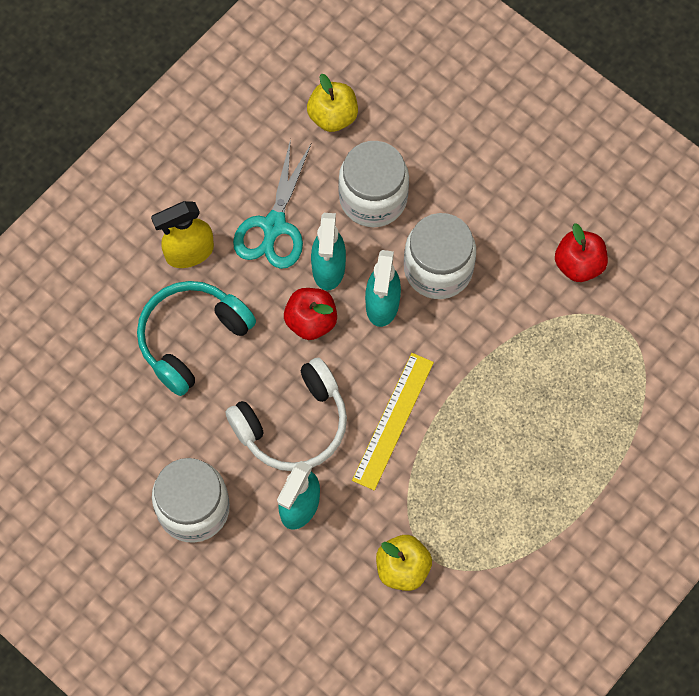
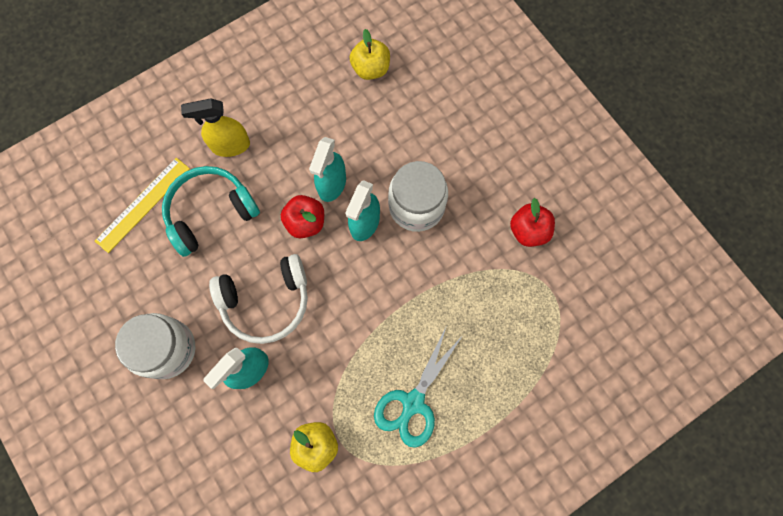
camera: 15 degrees right, 5 degrees up
turquoise scissors [233,139,311,269] -> turquoise scissors moved to [374,325,463,448]
white jar [338,141,409,227] -> none
yellow ruler [352,353,434,490] -> yellow ruler moved to [95,158,190,253]

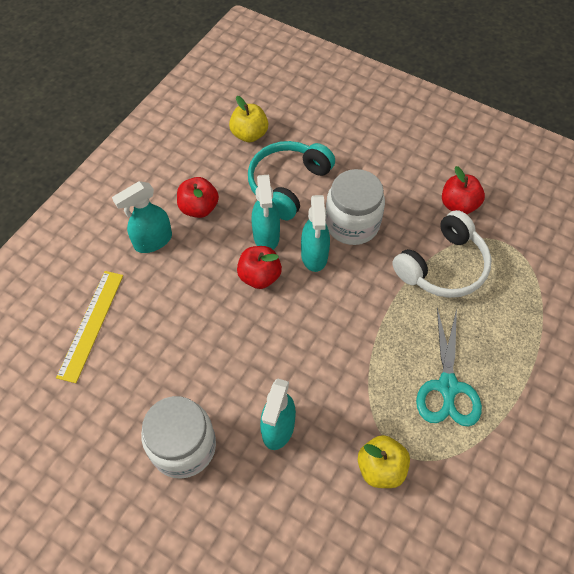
camera: 25 degrees left, 15 degrees down
turquoise headphones [162,166,260,257] -> turquoise headphones moved to [248,141,335,220]
yellow spray bottle [181,98,250,157] -> turquoise spray bottle [112,181,172,253]
white headphones [209,254,308,344] -> white headphones moved to [392,210,492,298]
none -> red apple [177,177,219,218]

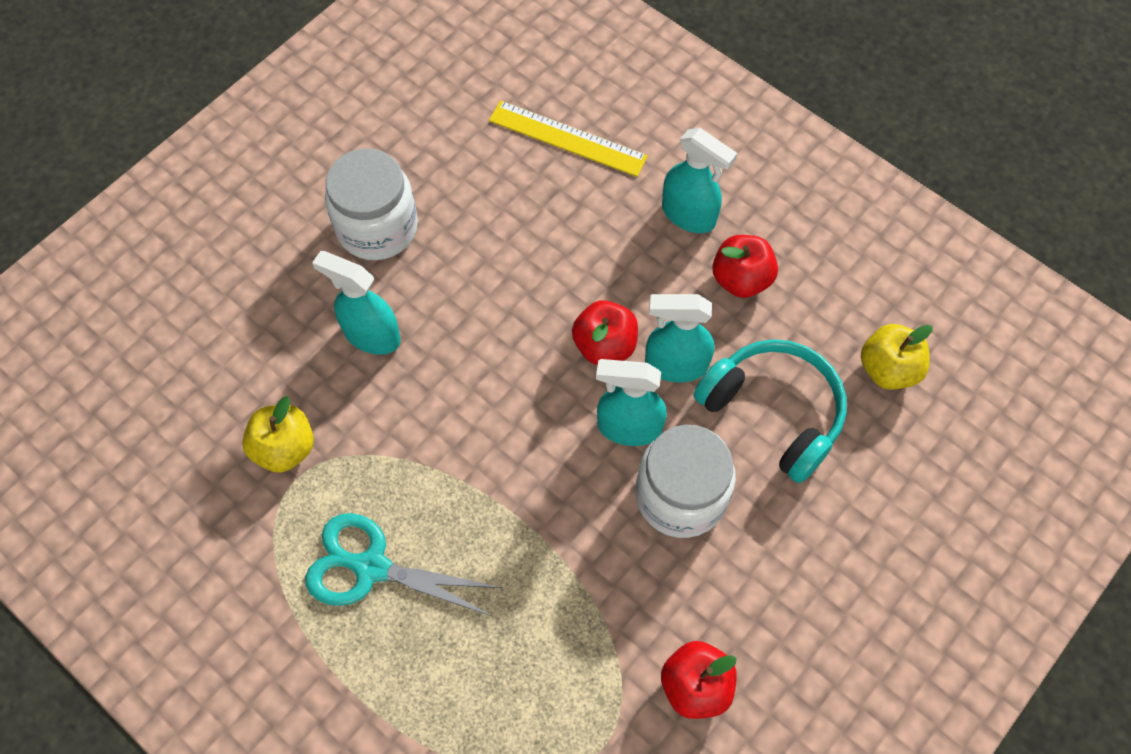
camera: 100 degrees right, 5 degrees up
turquoise spray bottle [112,181,172,253] -> turquoise spray bottle turned 150 degrees clockwise [662,128,738,233]
white headphones [392,210,492,298] -> none

